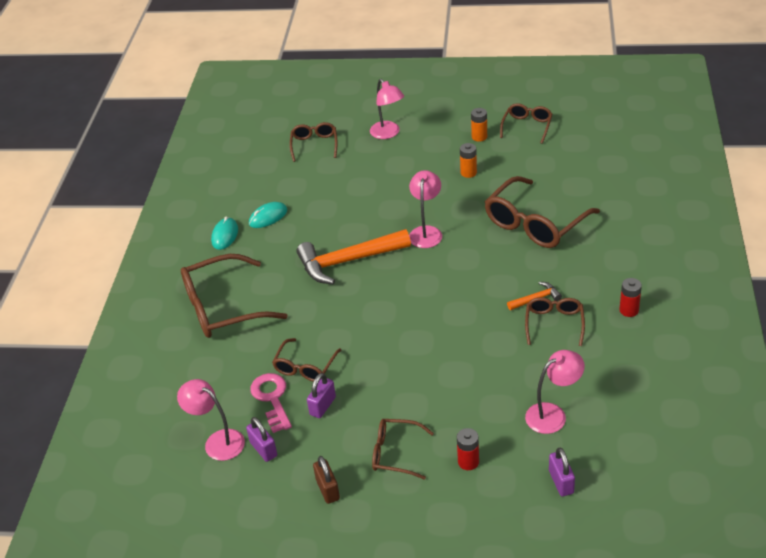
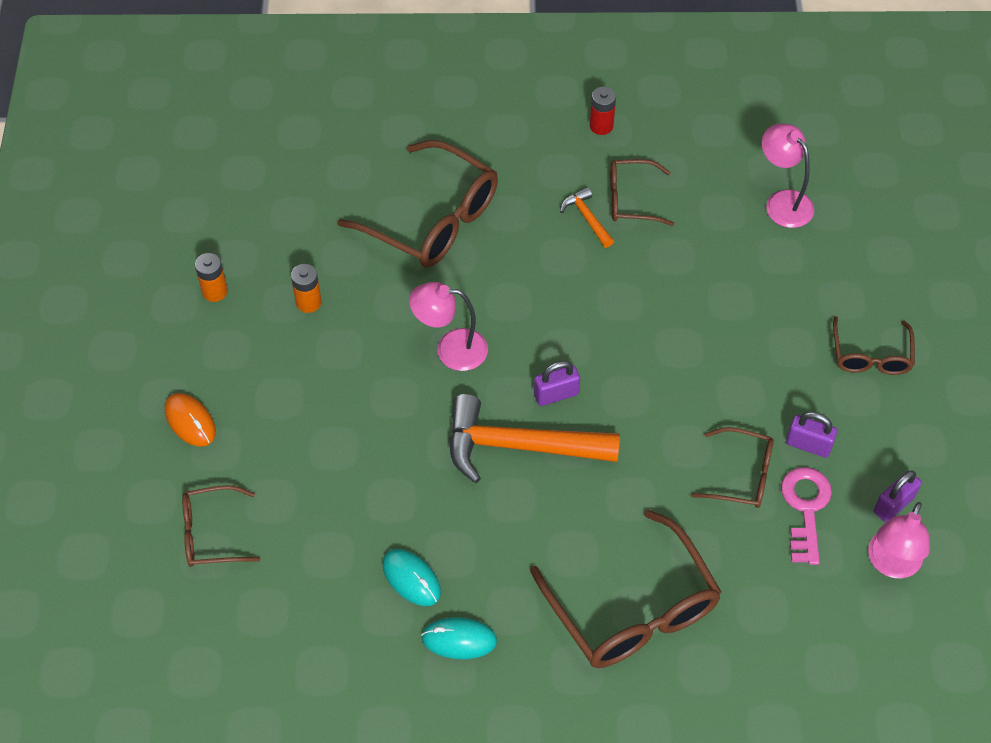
camera: 100 degrees left, 15 degrees up
pink key [250,373,292,433] -> pink key turned 120 degrees clockwise [781,467,832,565]
orange hammer [297,229,411,284] -> orange hammer turned 120 degrees clockwise [449,394,620,483]
brown padlock [313,456,340,504] -> none
pink lamp [370,79,404,139] -> orange mouse [165,393,216,447]
red battery [457,428,479,470] -> none
brown glasses [500,103,552,144] -> none
purple padlock [549,448,575,496] -> purple padlock moved to [534,361,580,406]

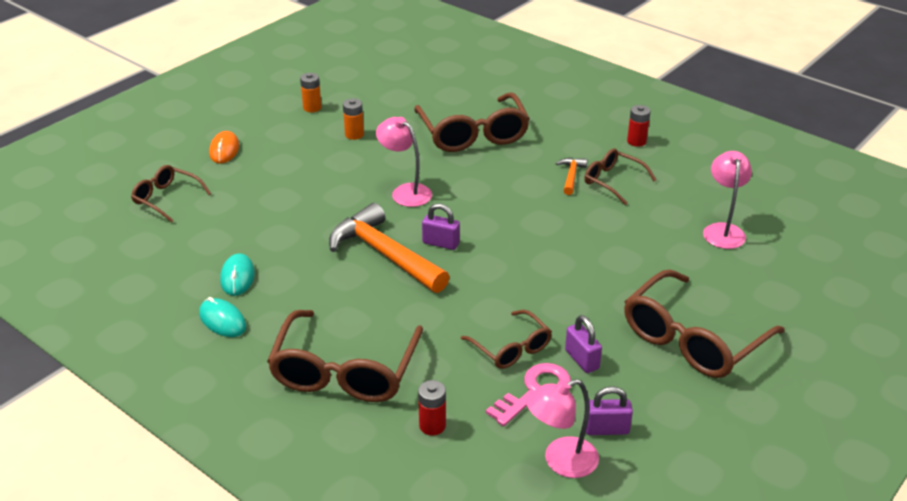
camera: 40 degrees right, 20 degrees down
brown glasses [833,316,915,375] -> brown glasses [624,270,785,378], size x1.81
none -> red battery [418,380,446,435]

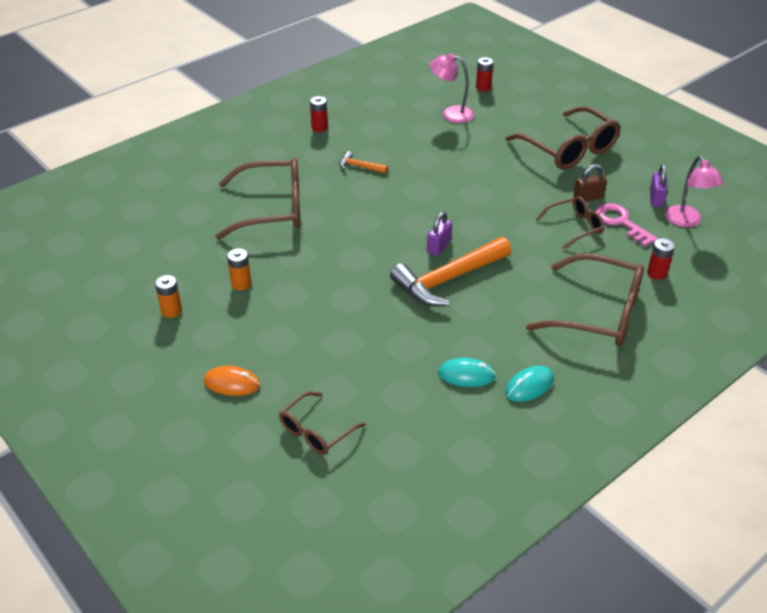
camera: 80 degrees left, 5 degrees up
pink lamp [376,117,432,207] -> none
purple padlock [565,315,602,373] -> brown padlock [573,164,607,202]
brown glasses [584,148,656,205] -> none
none -> red battery [476,57,493,91]

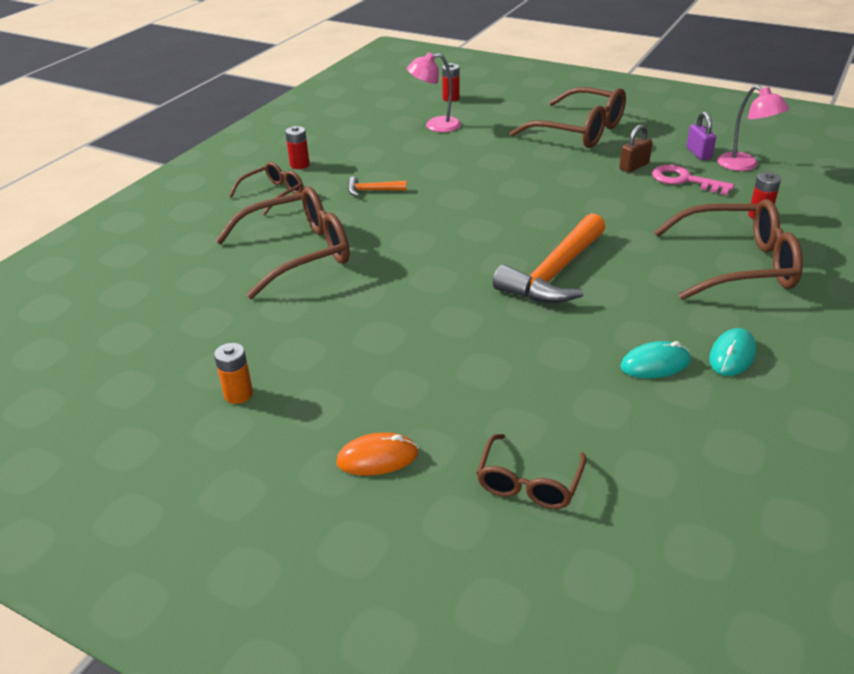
camera: 20 degrees left, 5 degrees down
orange battery [227,248,251,290] -> none
purple padlock [427,211,452,256] -> none
brown glasses [536,196,604,249] -> brown glasses moved to [229,162,303,215]

